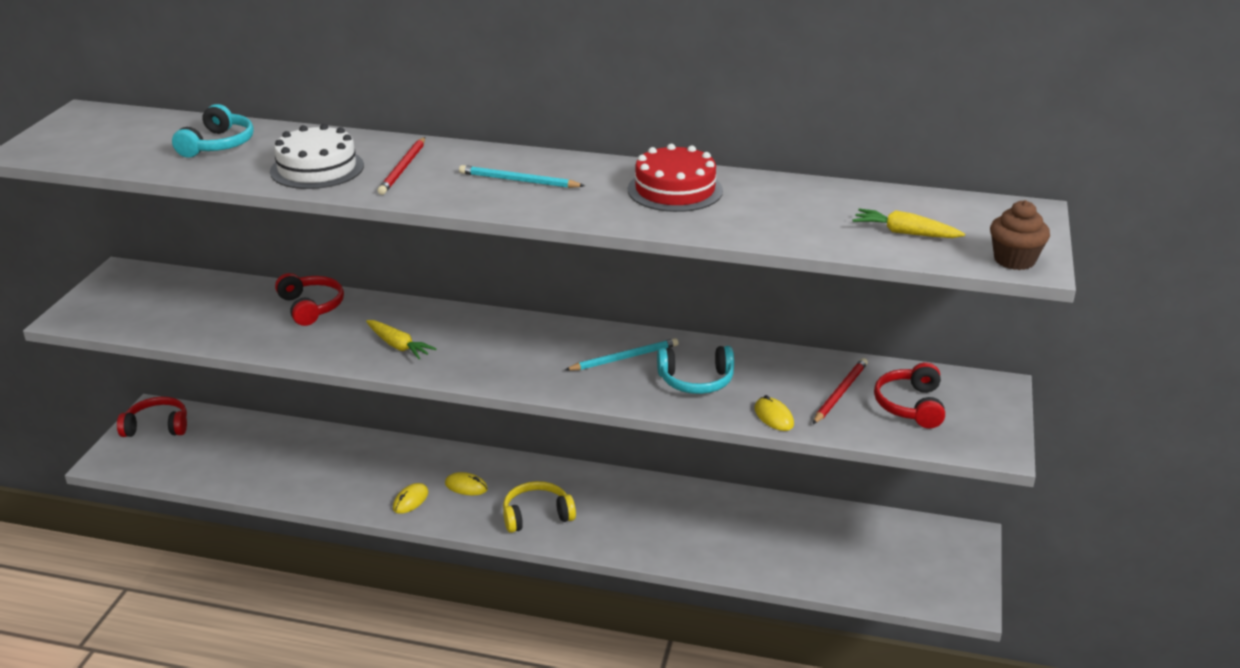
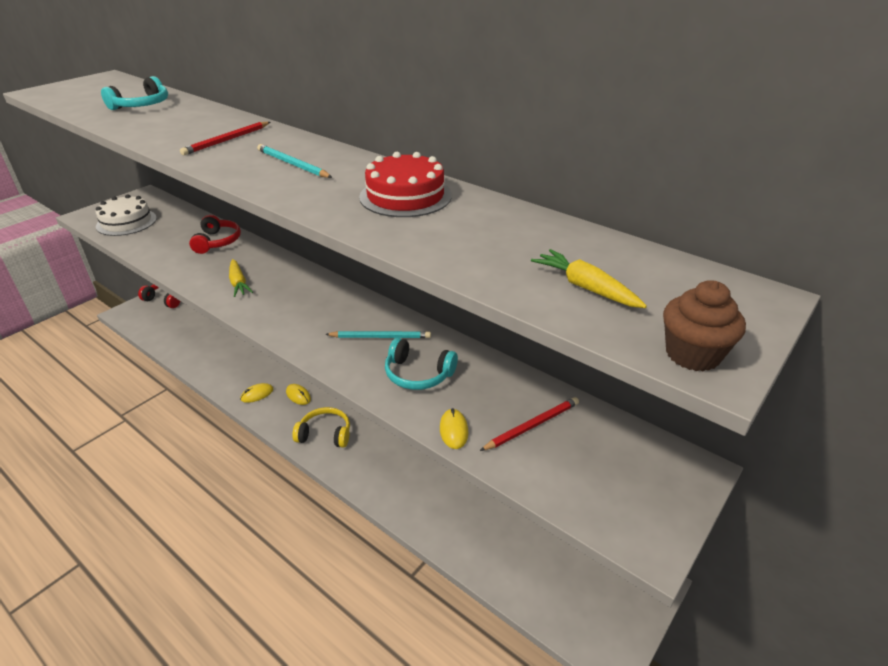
camera: 25 degrees right, 5 degrees up
white cake [270,124,364,189] -> white cake moved to [96,195,157,236]
red headphones [874,362,945,428] -> none

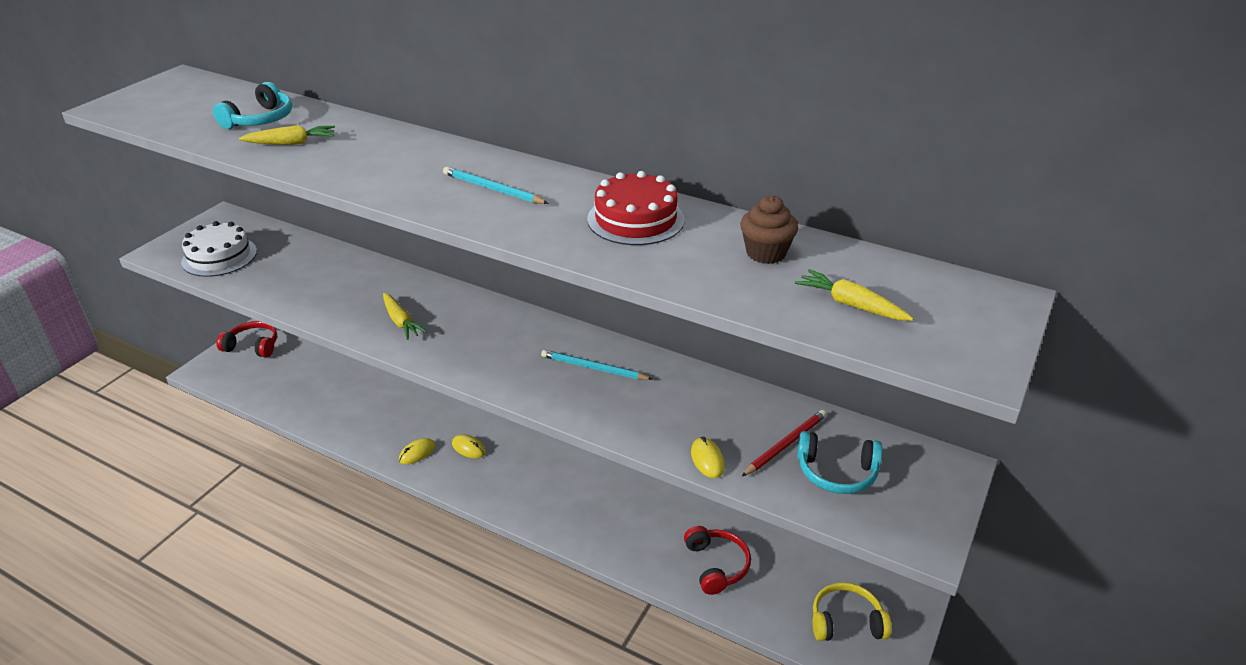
camera: 10 degrees left, 0 degrees up
red pencil [180,122,270,155] -> none
red headphones [189,215,241,254] -> red headphones moved to [684,526,751,595]
yellow headphones [292,407,350,448] -> yellow headphones moved to [813,582,892,641]
turquoise pencil [325,331,431,338] -> turquoise pencil turned 150 degrees counterclockwise [541,350,653,380]
turquoise headphones [385,338,458,390] -> turquoise headphones moved to [797,431,882,494]
brown cupcake [663,280,746,372] -> brown cupcake moved to [740,195,798,264]
none -> yellow carrot [239,125,335,145]

